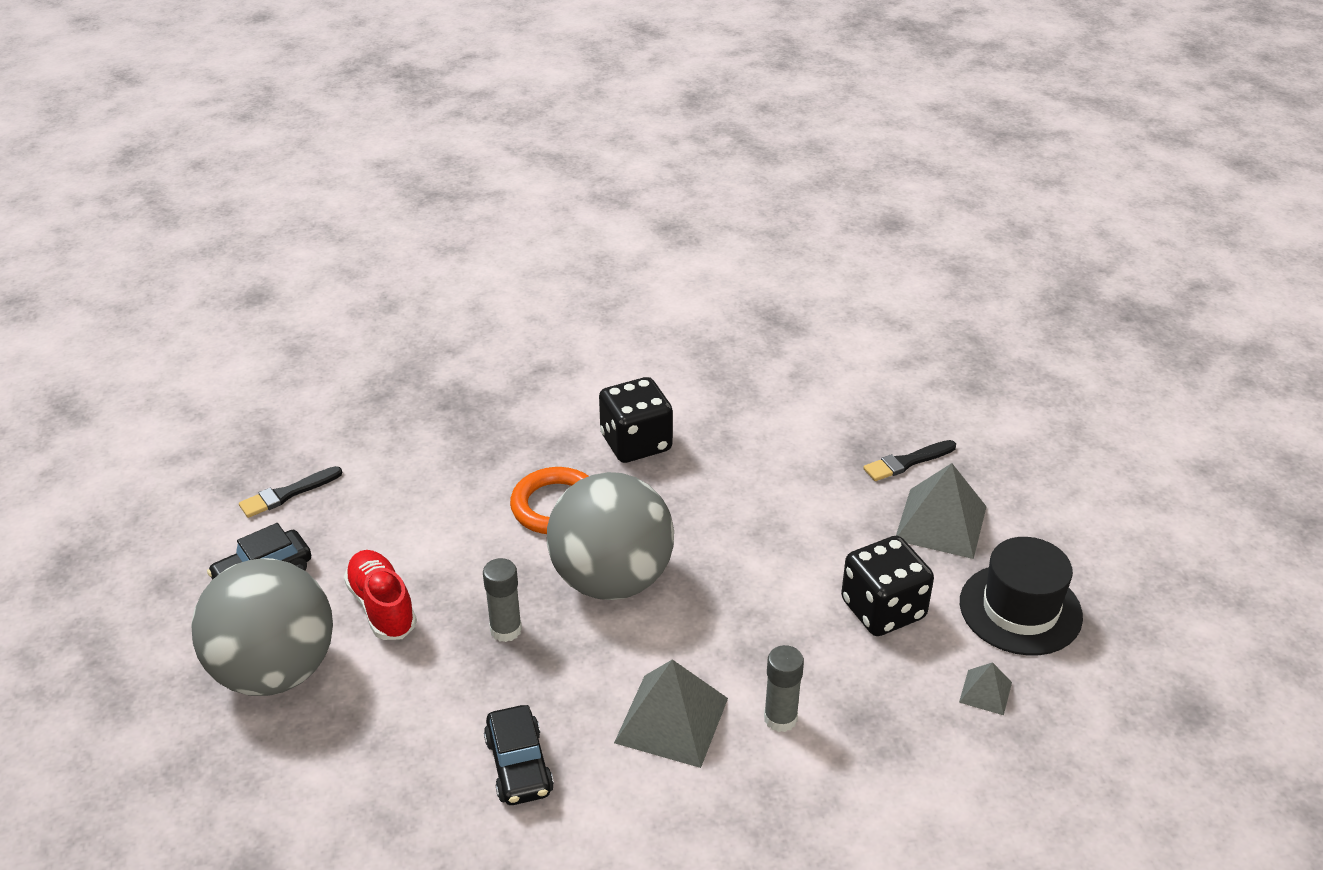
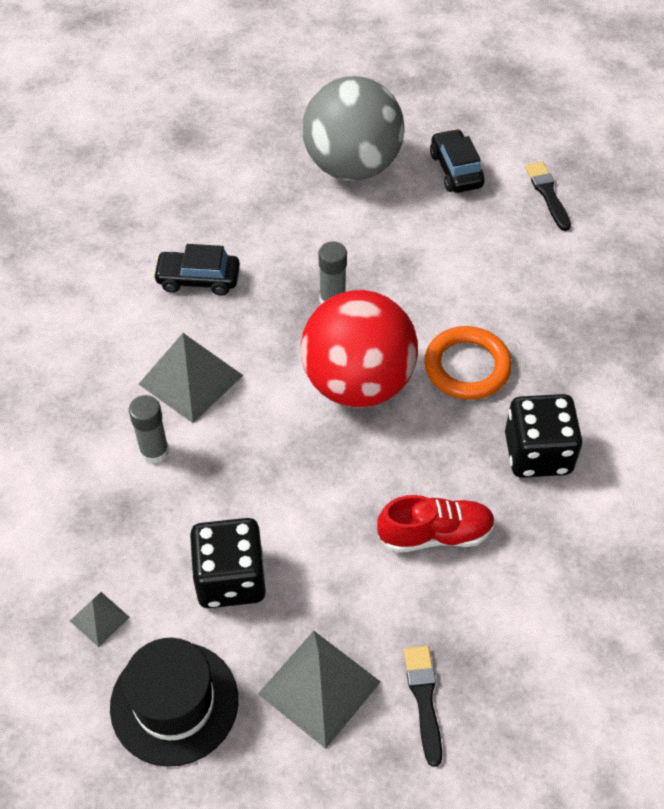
camera: 110 degrees right, 15 degrees up
red shoe [344,550,417,640] -> red shoe moved to [377,495,495,553]
grey ball [547,472,674,600] -> red ball [301,290,418,407]

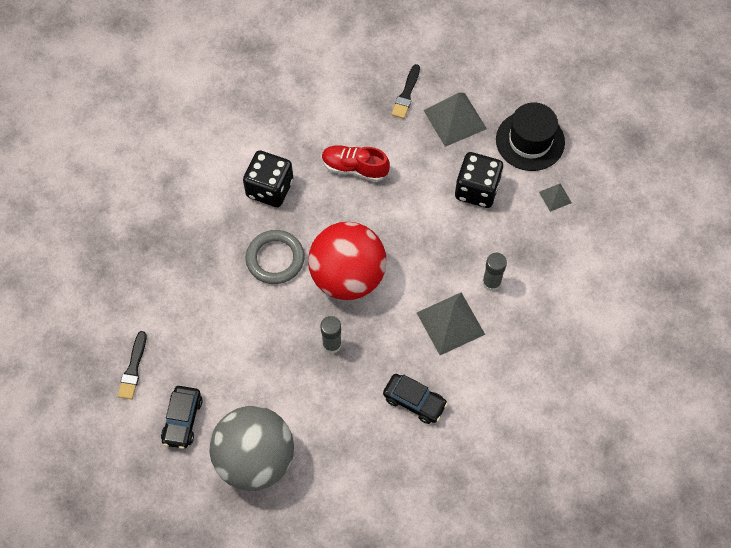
camera: 155 degrees left, 10 degrees up
orange ring [424,326,512,400] -> grey ring [246,230,305,284]

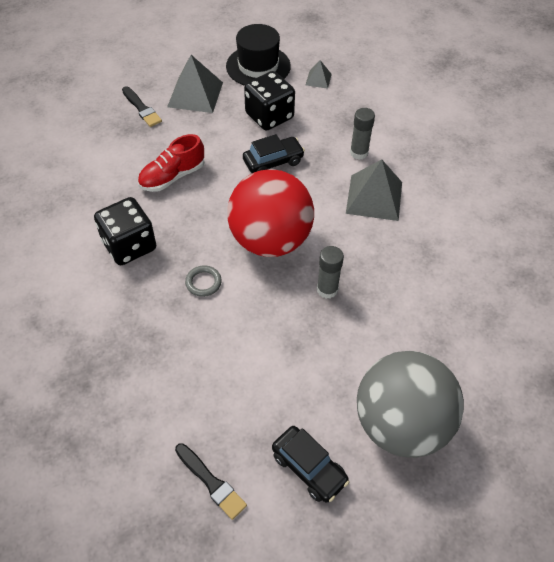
camera: 55 degrees left, 10 degrees down
grey ring [246,230,305,284] -> grey ring [185,266,222,297], size x0.54
black car [383,374,448,424] -> black car moved to [243,134,305,173]

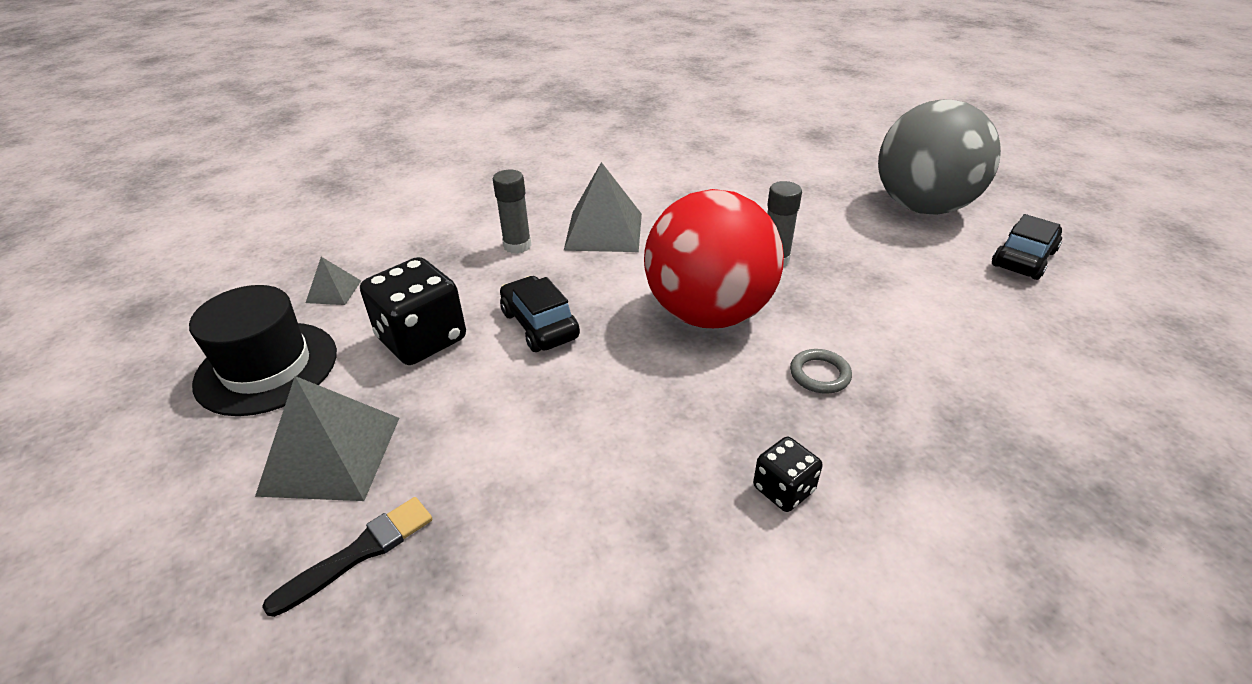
camera: 95 degrees left, 15 degrees down
black dice [94,197,156,265] -> black dice [753,437,823,512], size x0.53
red shoe [138,134,205,192] -> none
black brush [175,443,247,520] -> none

